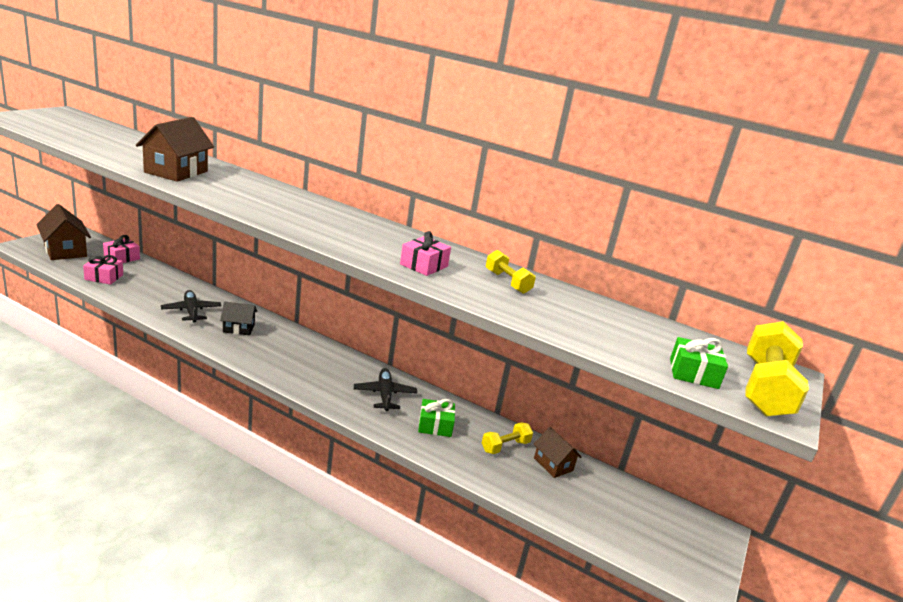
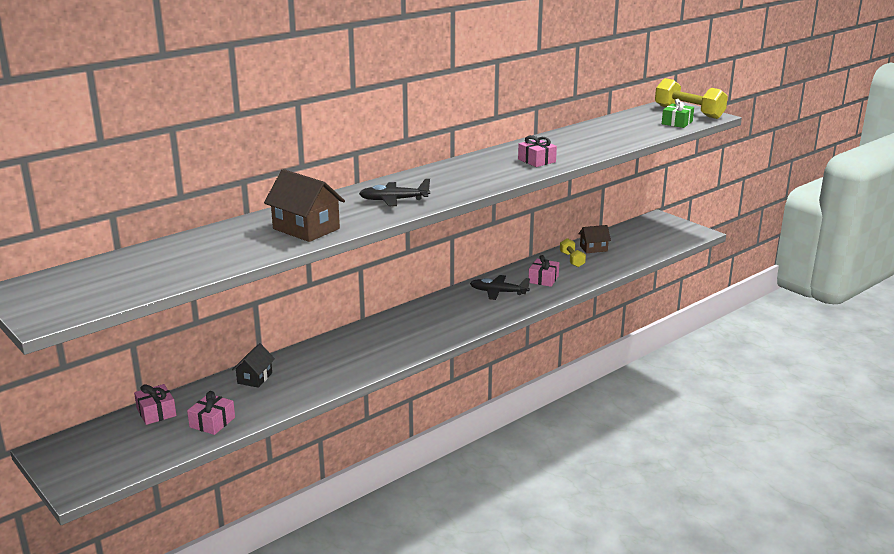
camera: 65 degrees left, 0 degrees up
brown house [36,204,91,260] -> none
black plane [161,290,222,323] -> black plane moved to [359,178,430,206]
black house [220,301,257,335] -> black house moved to [232,343,275,388]
green gift [418,399,455,437] -> pink gift [529,255,559,287]
yellow dumbbell [486,250,536,294] -> none

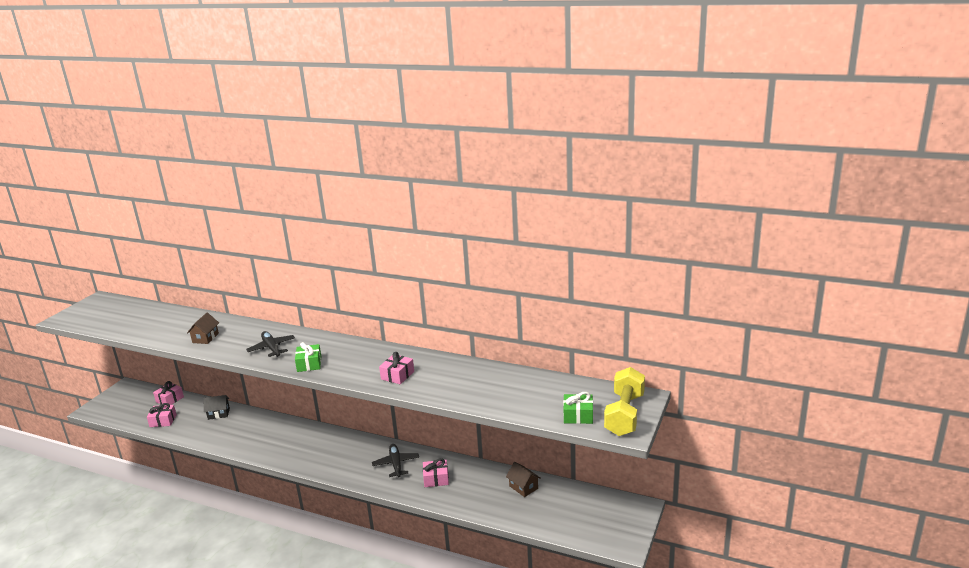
camera: 65 degrees right, 0 degrees up
brown house [264,169,345,242] -> brown house [187,312,219,344], size x0.60
yellow dumbbell [560,238,586,267] -> none
none -> green gift [295,342,321,372]

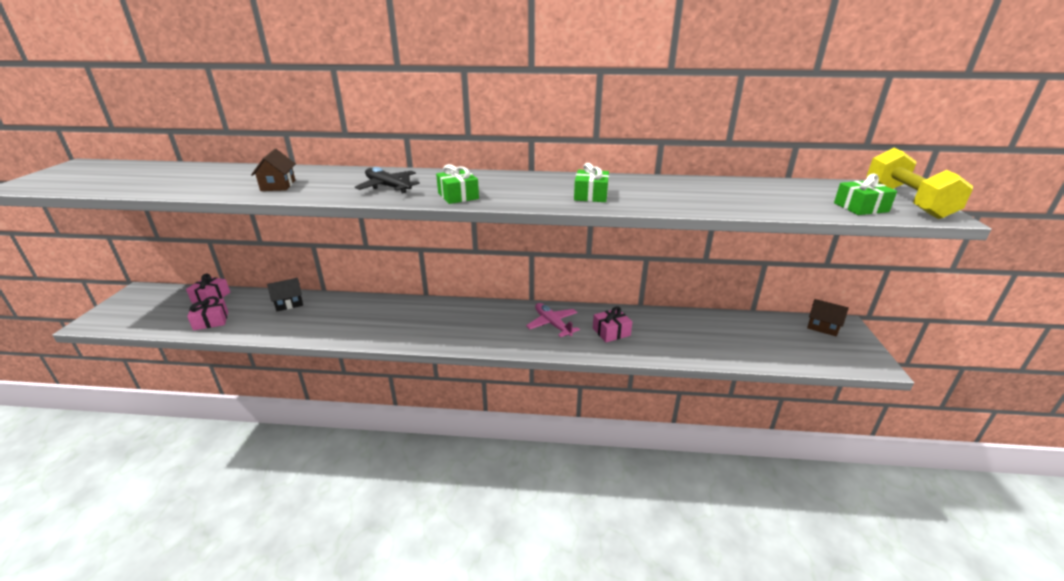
camera: 20 degrees left, 5 degrees up
black plane [372,444,419,477] -> pink plane [526,303,580,337]
pink gift [379,352,414,384] -> green gift [574,163,609,202]
brown house [506,462,541,497] -> brown house moved to [807,299,849,337]

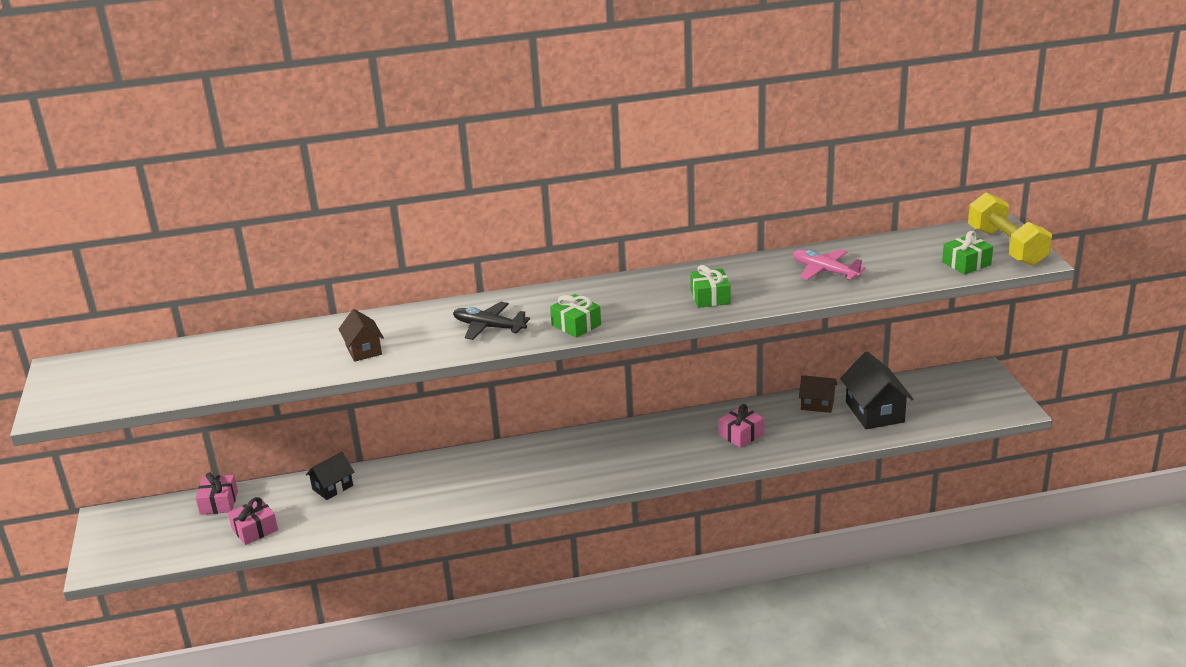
camera: 15 degrees left, 0 degrees up
pink plane [526,303,580,337] -> pink plane moved to [793,249,866,280]
brown house [807,299,849,337] -> brown house moved to [799,375,837,413]
none -> black house [840,351,913,429]

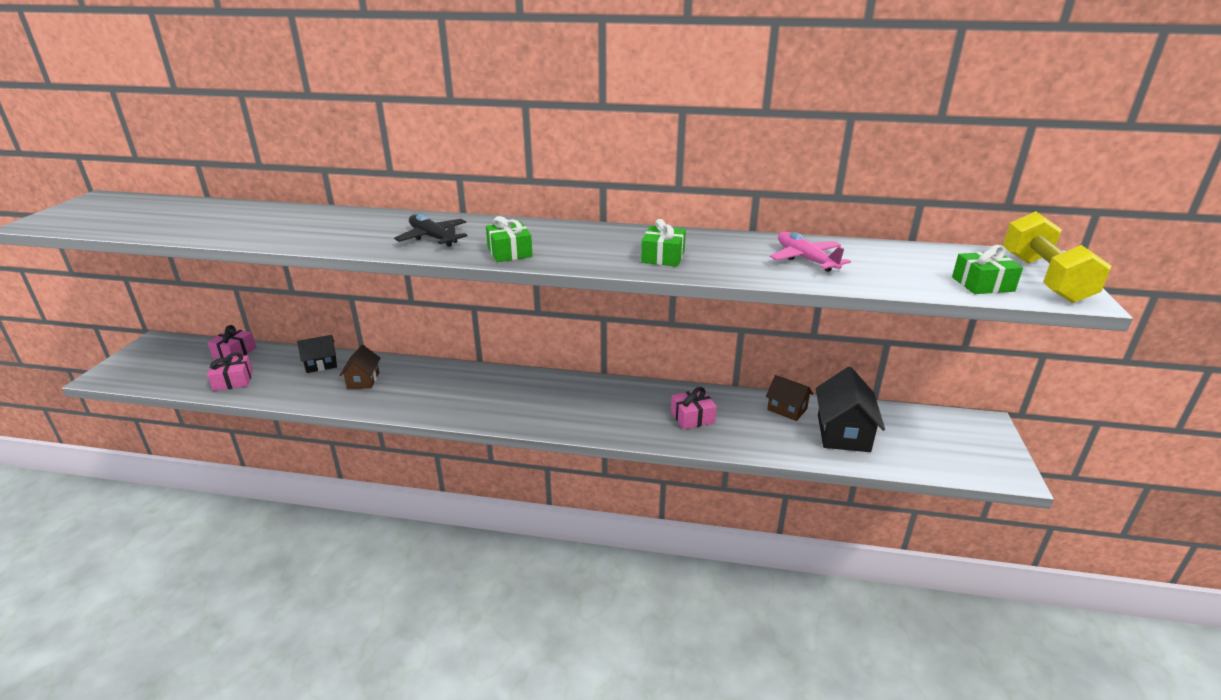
camera: 20 degrees right, 0 degrees up
brown house [338,309,384,362] -> brown house moved to [340,345,380,389]

